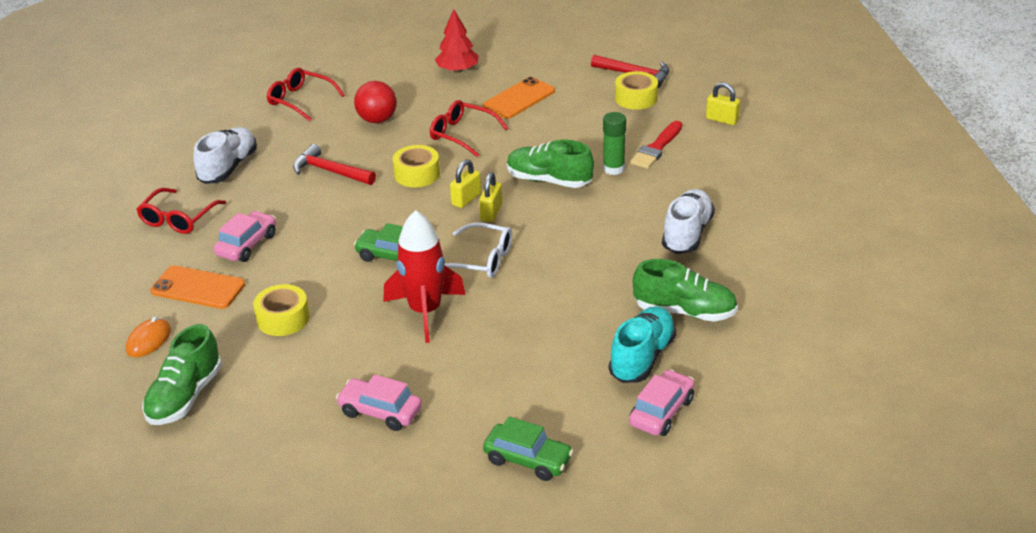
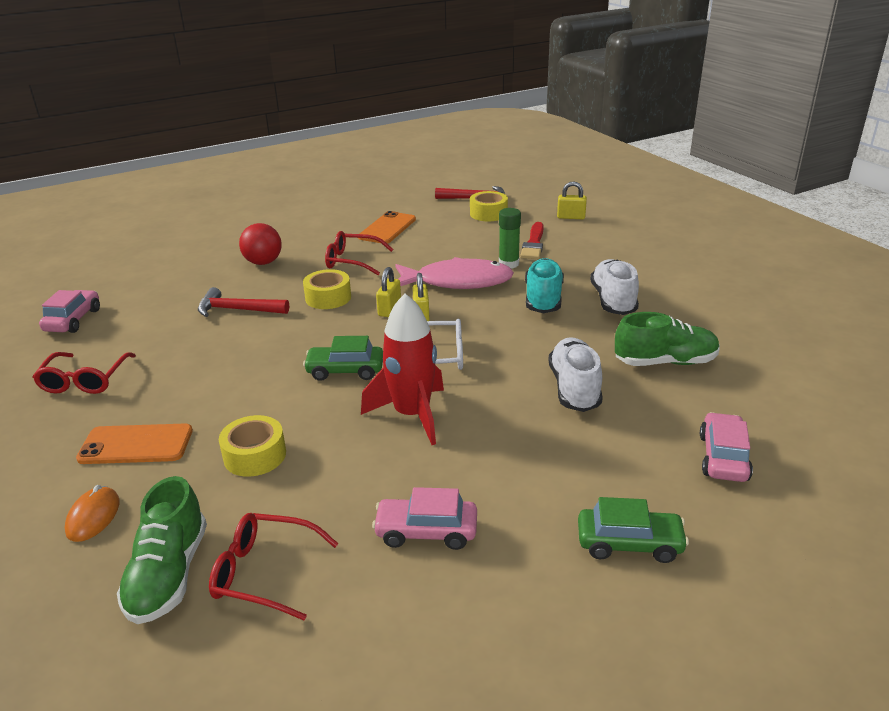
camera: 20 degrees left, 5 degrees down
white shoe [193,127,257,184] -> white shoe moved to [548,337,603,412]
pink car [214,211,276,262] -> pink car moved to [39,290,100,333]
red glasses [267,68,345,121] -> red glasses moved to [209,513,339,620]
red tree [435,9,479,73] -> none
green shoe [507,140,594,188] -> pink fish [395,257,514,289]
turquoise shoe [609,307,676,383] -> turquoise shoe moved to [525,258,564,313]

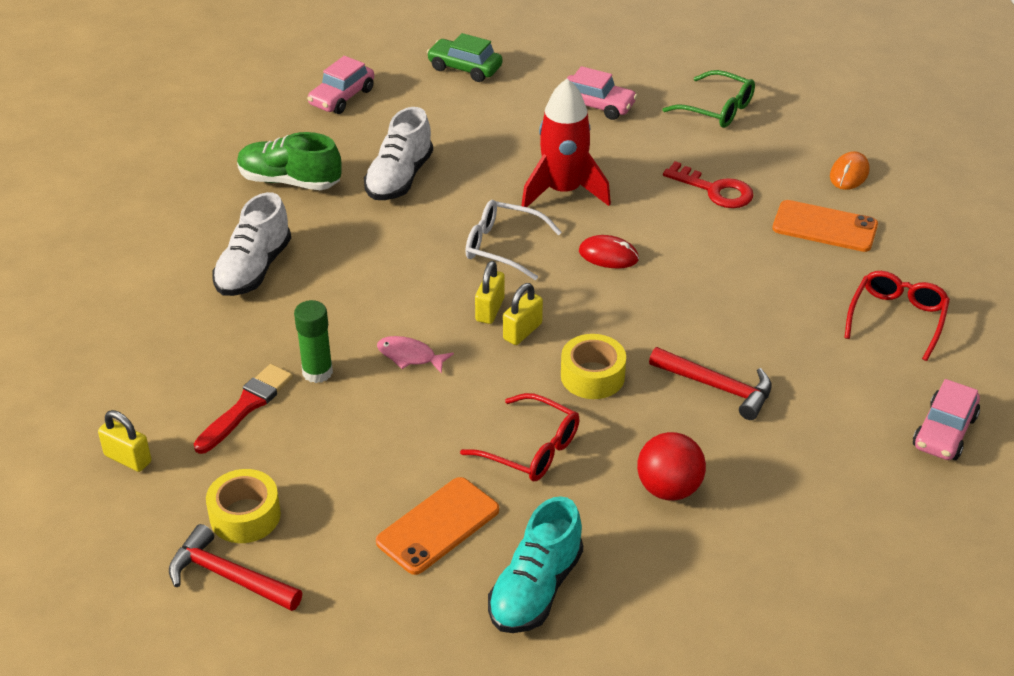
camera: 160 degrees left, 10 degrees up
green shoe [117,476,207,624] -> none
red glasses [209,513,339,620] -> green glasses [662,70,755,128]
yellow tape [219,415,286,477] -> red key [663,161,754,208]
green car [303,336,383,381] -> red mouse [579,235,639,269]
pink fish [395,257,514,289] -> pink fish [377,336,454,374], size x0.45
turquoise shoe [525,258,564,313] -> turquoise shoe moved to [488,496,583,633]

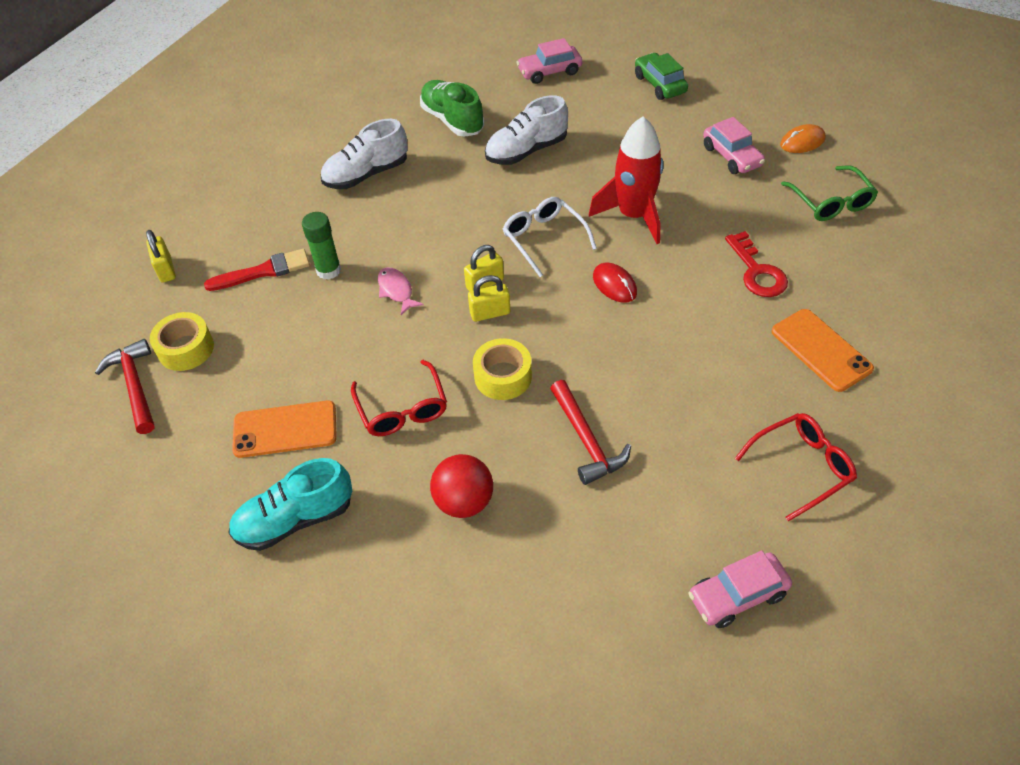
camera: 40 degrees right, 10 degrees up
orange mouse [830,151,870,190] -> orange mouse moved to [780,124,826,153]

